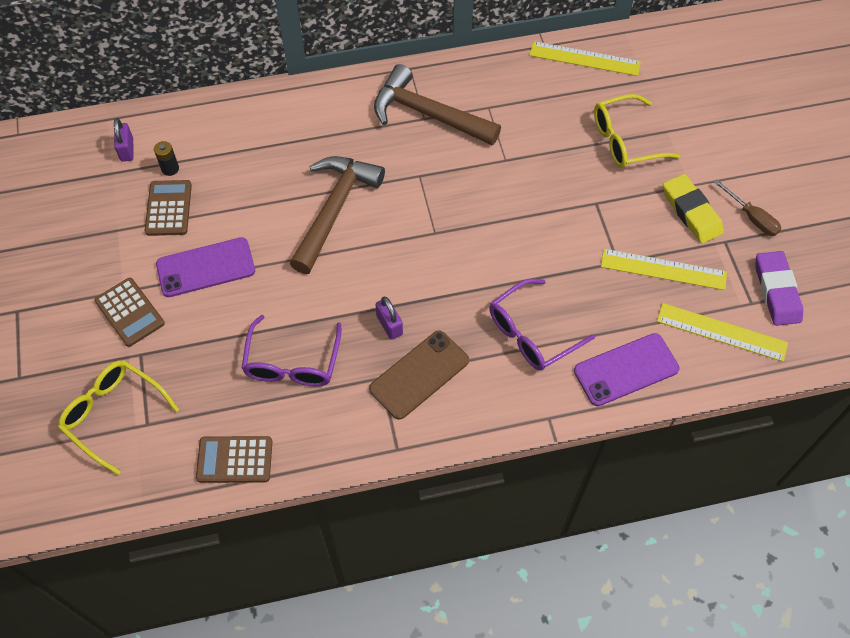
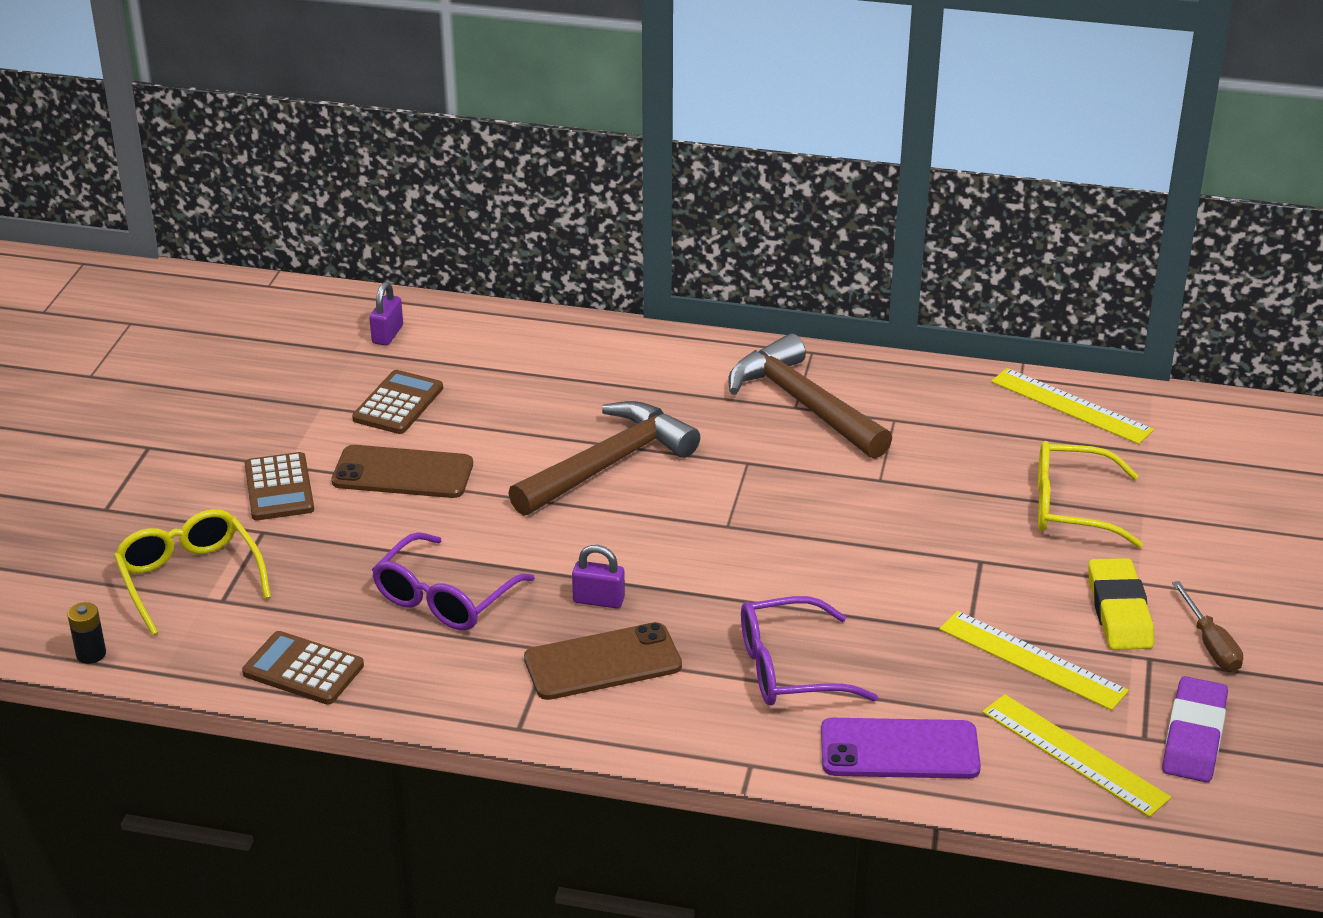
camera: 25 degrees right, 25 degrees down
black battery [154,141,179,176] -> black battery moved to [67,602,106,664]
purple phone [156,237,255,297] -> brown phone [331,445,473,498]
purple padlock [375,297,403,340] -> purple padlock turned 75 degrees counterclockwise [572,545,625,608]

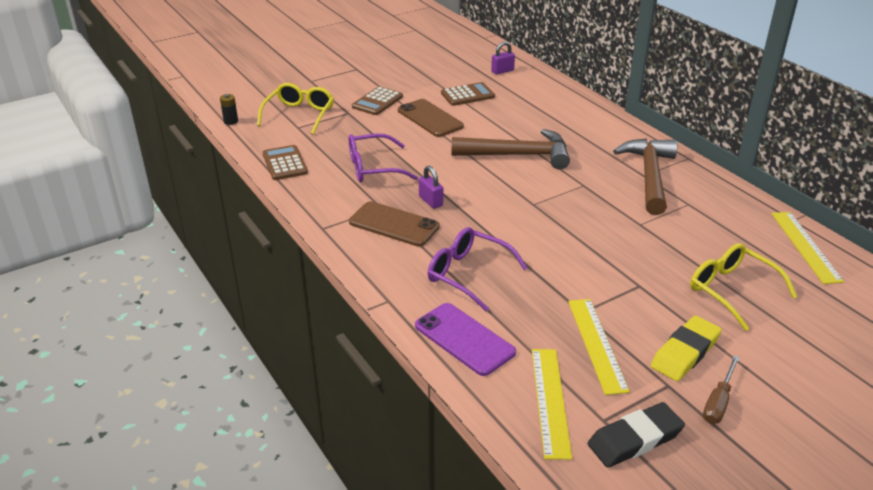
camera: 45 degrees right, 0 degrees up
purple eraser [1162,676,1228,783] -> black eraser [588,402,685,468]

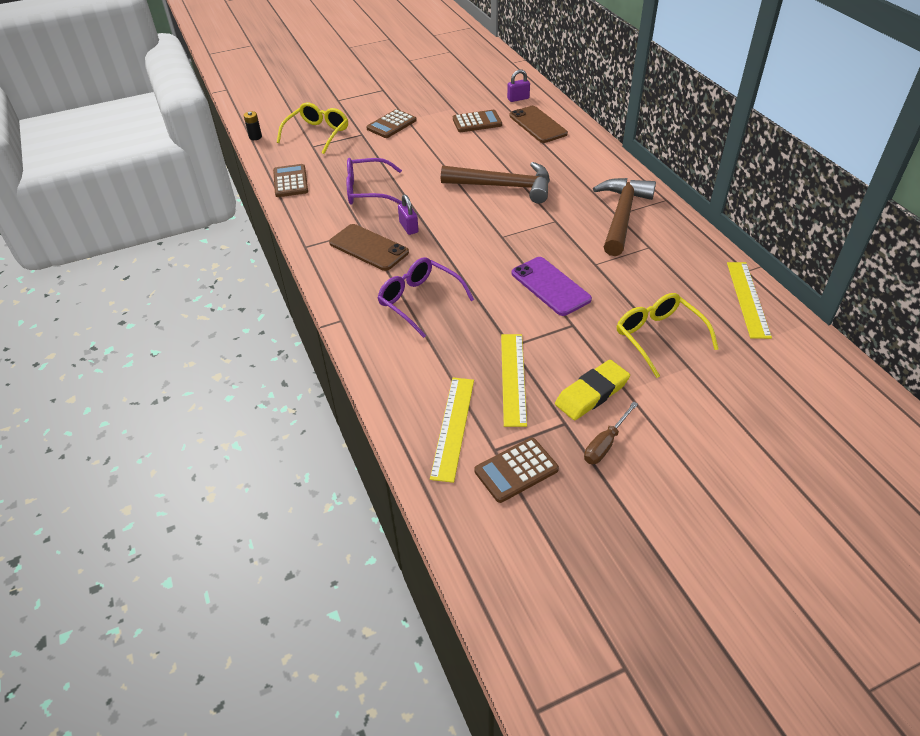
camera: 10 degrees right, 10 degrees up
brown phone [398,99,464,137] -> brown phone moved to [509,106,568,143]
purple phone [415,303,516,376] -> purple phone moved to [512,257,592,316]
black eraser [588,402,685,468] -> brown calculator [474,438,559,503]

